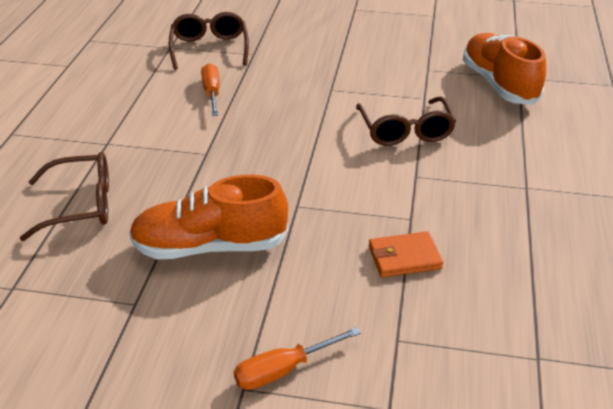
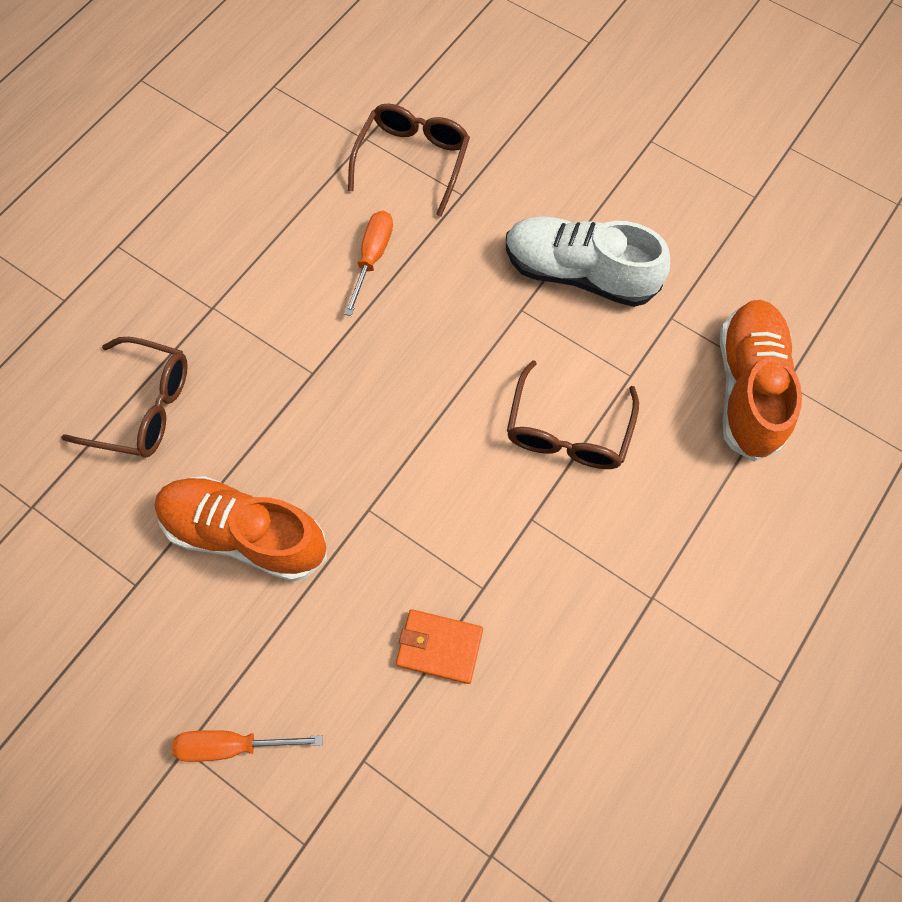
camera: 25 degrees right, 30 degrees up
none -> white shoe [506,216,670,307]

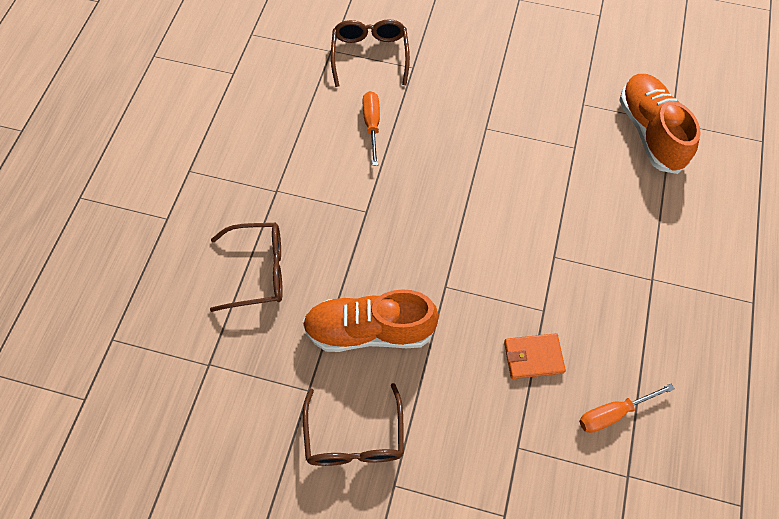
camera: 20 degrees left, 5 degrees down
orange screwdriver [172,730,323,762] -> orange screwdriver moved to [579,384,674,433]
white shoe [506,216,670,307] -> none
brown glasses [507,360,639,469] -> brown glasses moved to [303,383,404,466]

